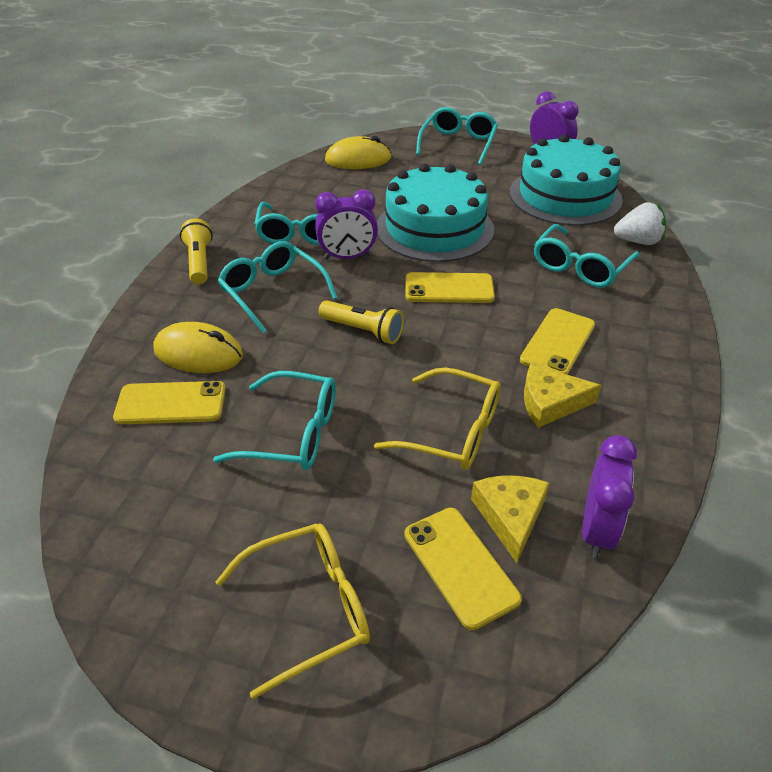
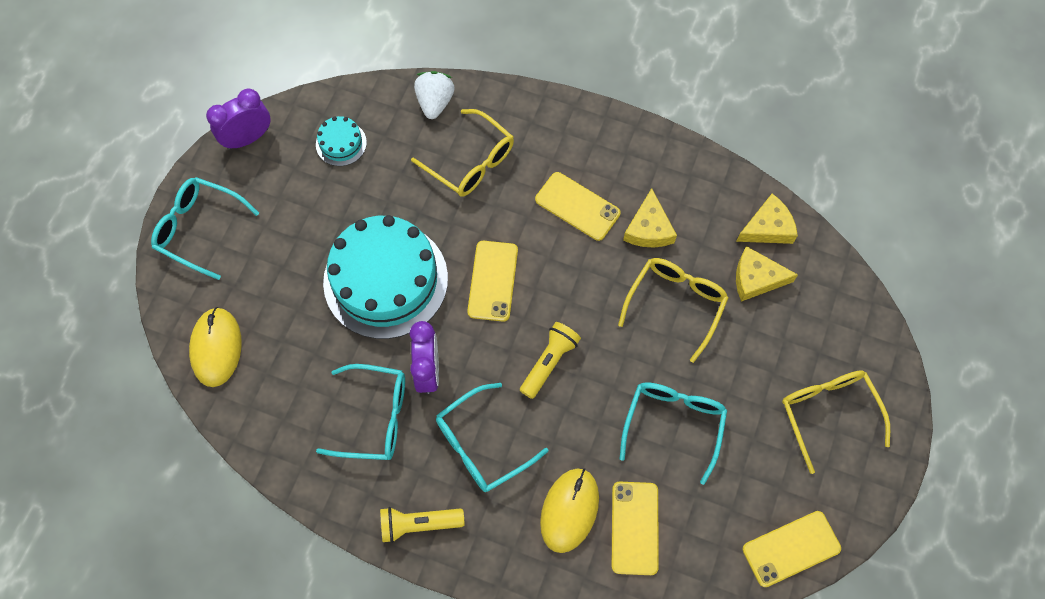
camera: 85 degrees left, 25 degrees up
yellow phone [405,508,522,630] -> yellow phone moved to [743,511,841,587]
turquoise cake [510,134,623,226] -> turquoise cake [316,116,367,166], size x0.43
turquoise glasses [534,224,639,287] -> yellow glasses [411,109,514,197]
purple clock [582,435,637,558] -> yellow cheese [736,194,798,244]

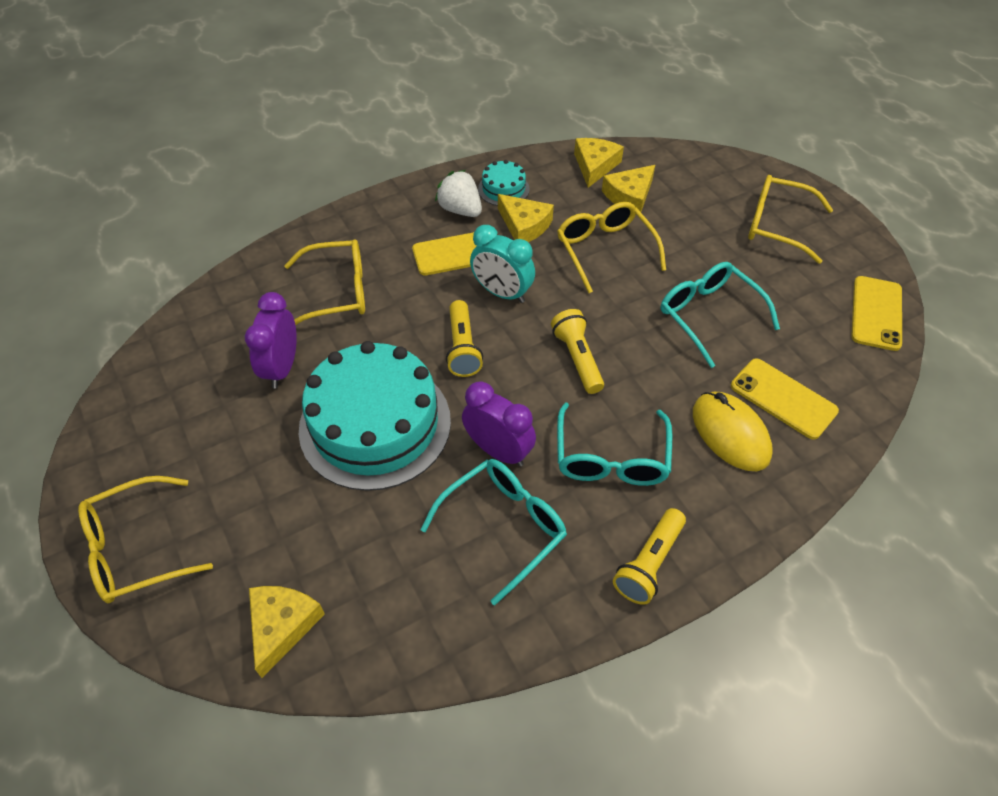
camera: 50 degrees left, 15 degrees down
turquoise glasses [151,177,259,280] -> yellow glasses [78,476,213,603]
yellow mouse [189,307,242,387] -> yellow cheese [249,586,325,678]
purple clock [206,89,271,150] -> purple clock moved to [245,292,297,389]
turquoise cake [316,116,367,166] -> turquoise cake moved to [478,160,530,206]
white strawberry [414,71,455,119] -> white strawberry moved to [435,170,482,217]
yellow phone [467,241,518,322] -> yellow flashlight [446,300,483,377]
none -> turquoise clock [470,225,535,303]

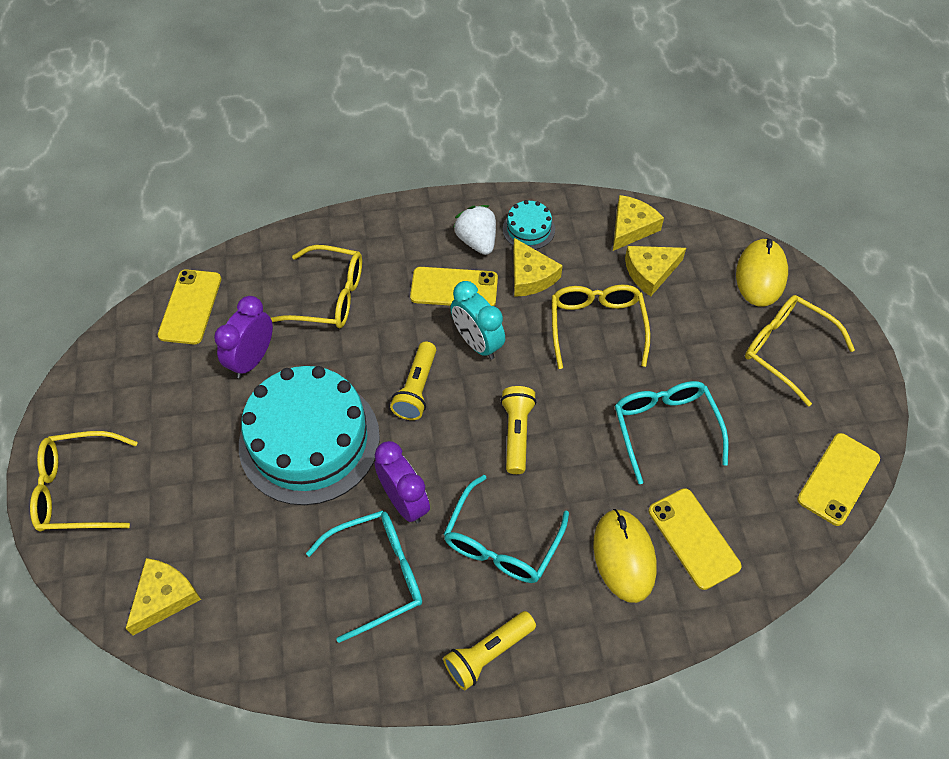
camera: 20 degrees right, 5 degrees up
none -> yellow phone [158,269,221,344]
none -> yellow mouse [736,238,788,307]

